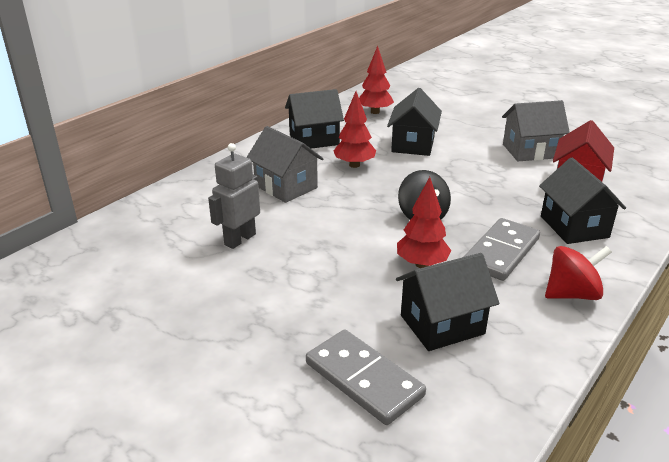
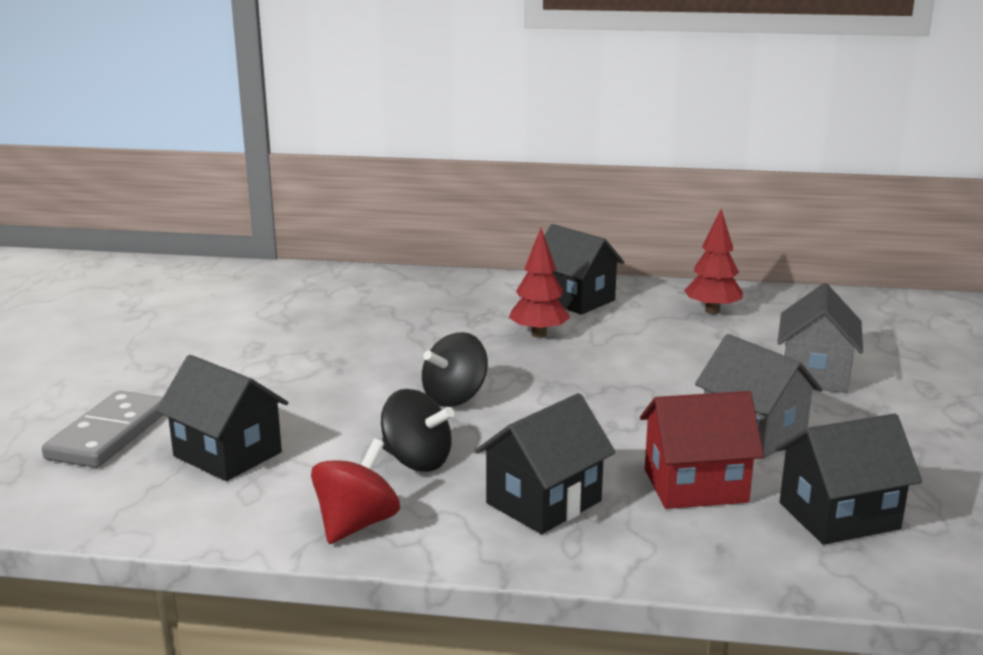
camera: 60 degrees right, 10 degrees down
grey robot [208,143,260,249] -> none
grey house [246,126,324,203] -> grey house moved to [777,283,863,393]
black house [387,88,442,156] -> black house moved to [775,414,922,545]
red tree [397,177,451,268] -> none
grey domino [464,218,540,281] -> black spinning top [381,389,454,472]
red spinning top [545,246,612,300] -> red spinning top turned 105 degrees counterclockwise [311,439,400,544]

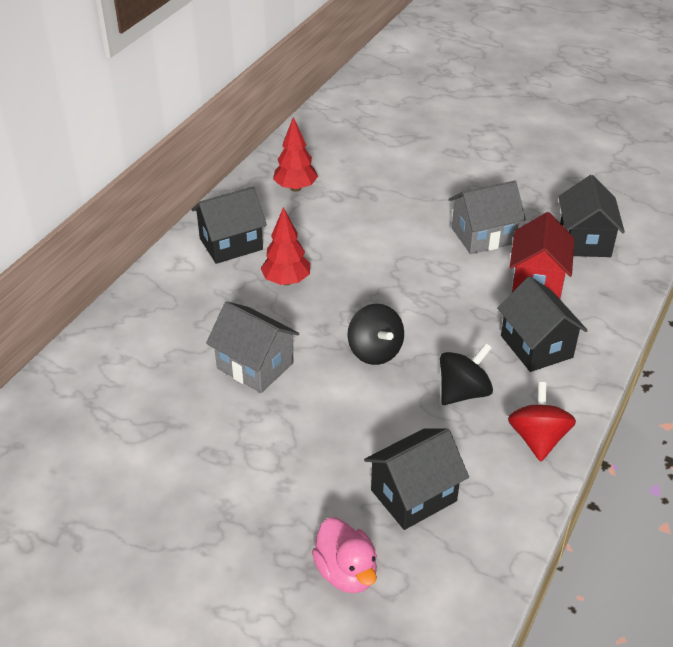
camera: 70 degrees left, 20 degrees up
grey domino [42,391,163,468] -> pink duck [312,518,377,593]
red spinning top [311,439,400,544] -> red spinning top turned 45 degrees clockwise [508,382,576,462]
grey house [777,283,863,393] -> grey house moved to [206,301,299,393]

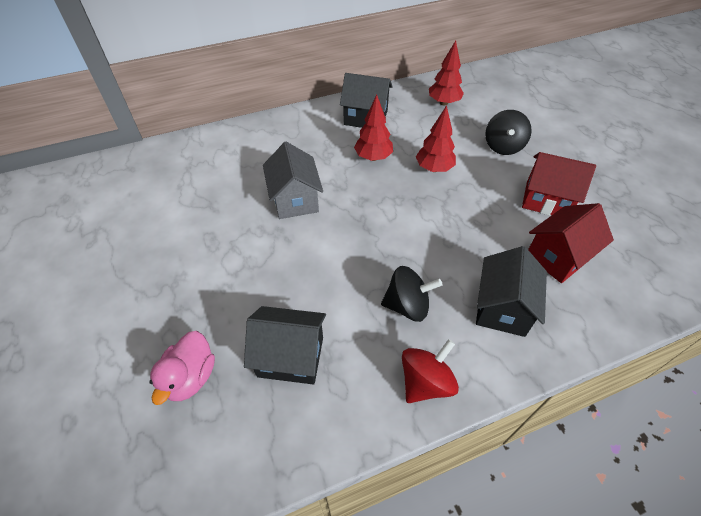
camera: 40 degrees right, 10 degrees up
black spinning top [347,304,404,365] -> black spinning top moved to [485,110,532,155]
grey house [449,181,526,254] -> red house [522,152,596,215]
black house [558,175,625,257] -> none
none -> red tree [416,105,456,172]

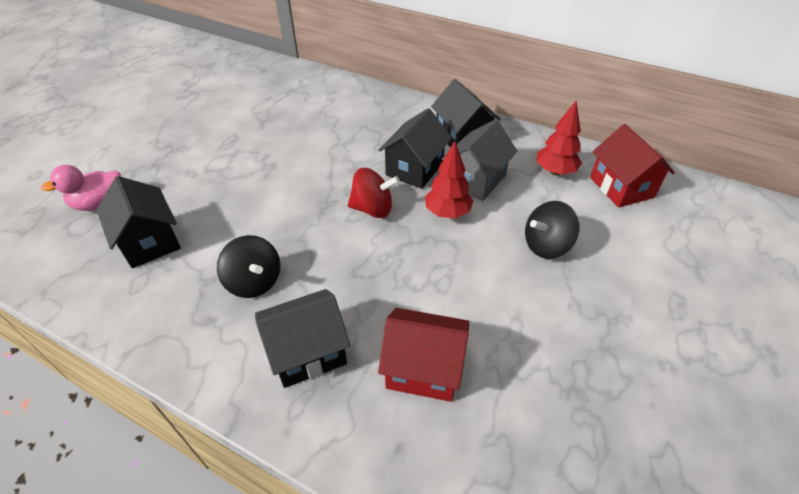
camera: 50 degrees right, 5 degrees down
grey house [263,142,323,219] -> grey house moved to [442,119,518,201]
red tree [354,95,393,161] -> black house [379,108,452,189]
red spinning top [402,339,459,403] -> red spinning top moved to [348,168,400,218]
red house [522,152,596,215] -> red house moved to [590,124,675,208]

